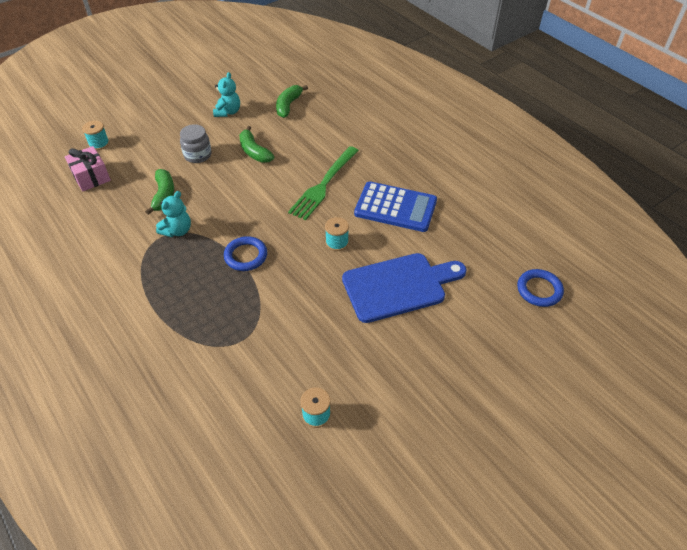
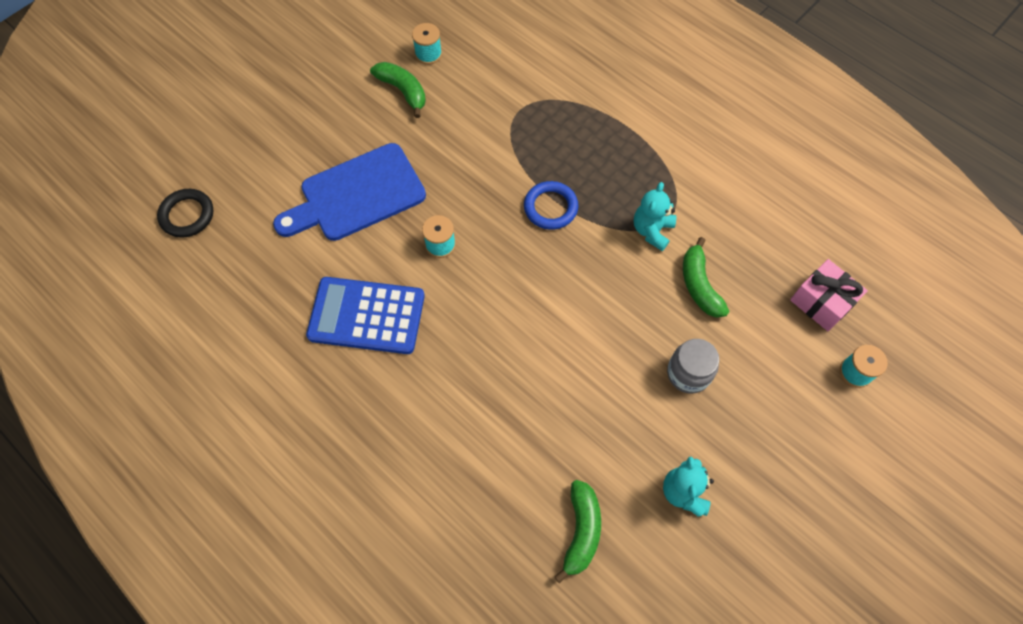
camera: 170 degrees right, 15 degrees up
green banana [239,126,274,163] -> green banana moved to [370,62,426,118]
green fork [288,146,359,220] -> none
blue ring [517,269,564,307] -> black ring [157,189,214,238]

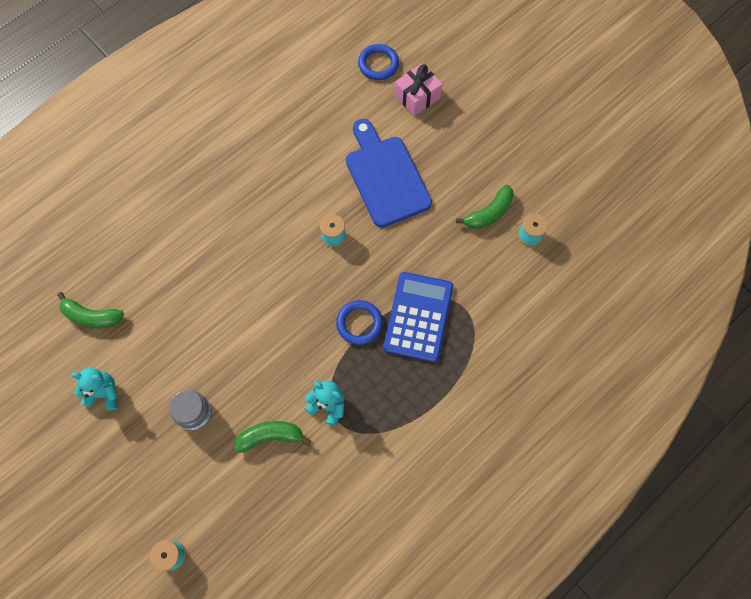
camera: 95 degrees right, 5 degrees up
black ring [157,189,214,238] -> blue ring [358,44,399,80]
blue calculator [306,277,425,354] -> blue calculator moved to [383,272,453,362]
pink gift [790,259,868,331] -> pink gift moved to [395,63,442,116]

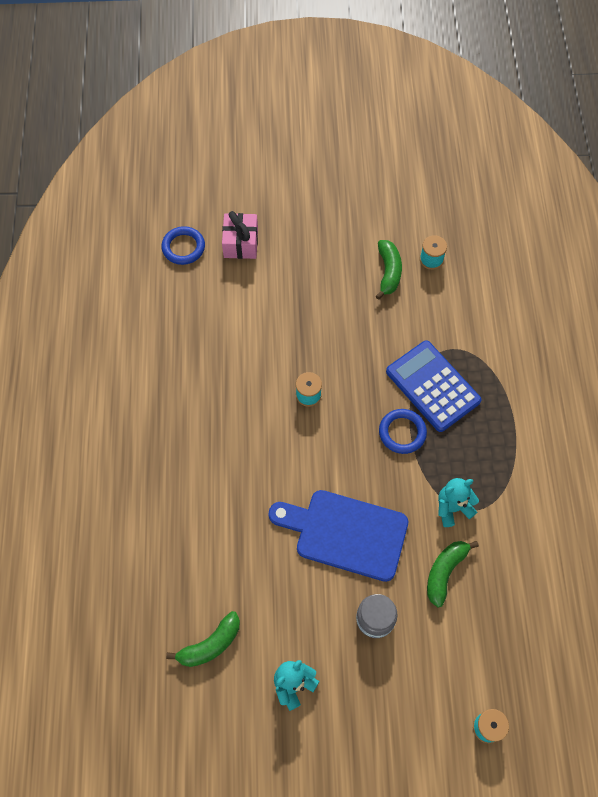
camera: 50 degrees left, 5 degrees down
blue cutting board [346,119,432,227] -> blue cutting board moved to [268,490,408,582]

